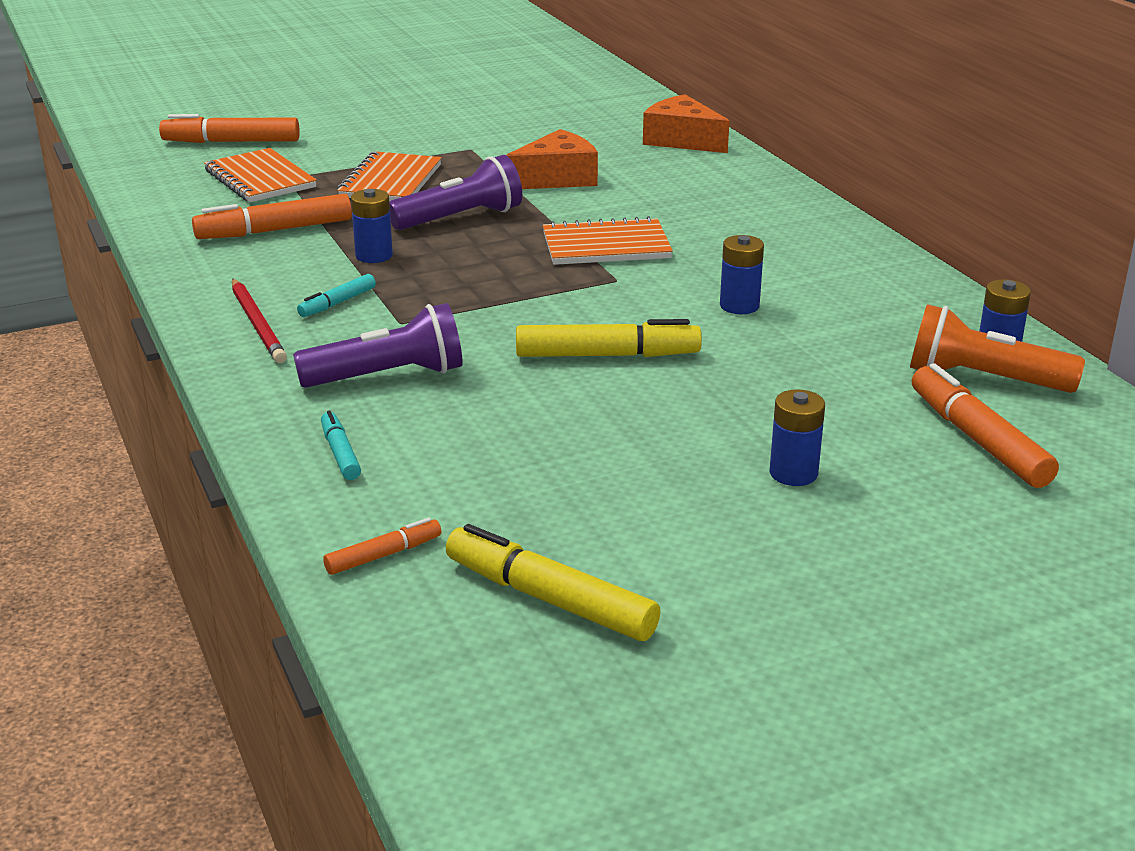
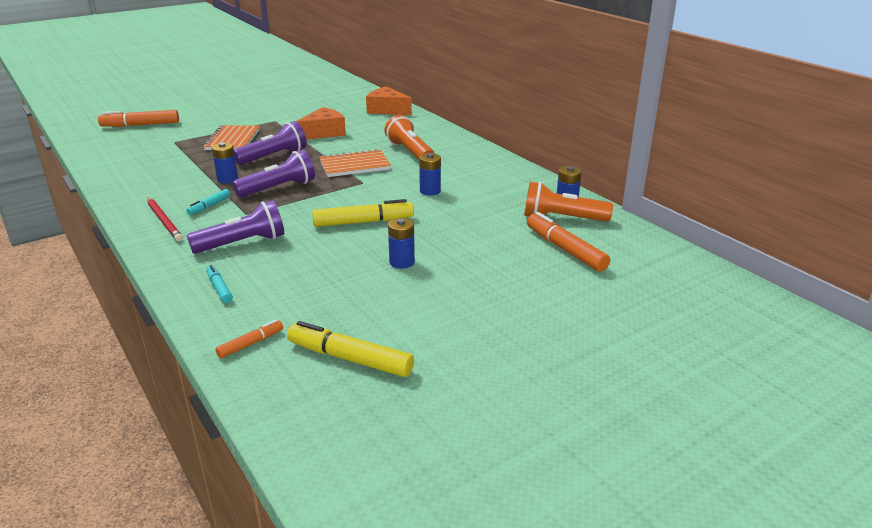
camera: 10 degrees left, 0 degrees up
orange marker [192,194,352,239] -> none
orange notebook [204,148,317,202] -> none
blue battery [770,389,825,486] -> blue battery moved to [388,218,415,268]
none -> purple flashlight [232,150,315,198]
none -> orange flashlight [384,115,434,160]

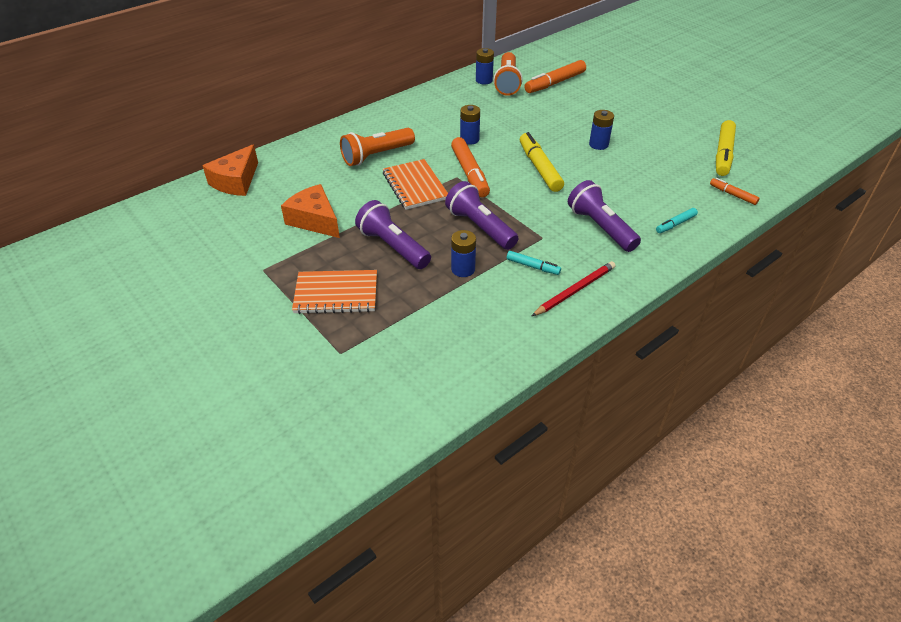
camera: 95 degrees left, 15 degrees up
orange marker [98,110,179,127] -> orange marker moved to [451,137,490,197]

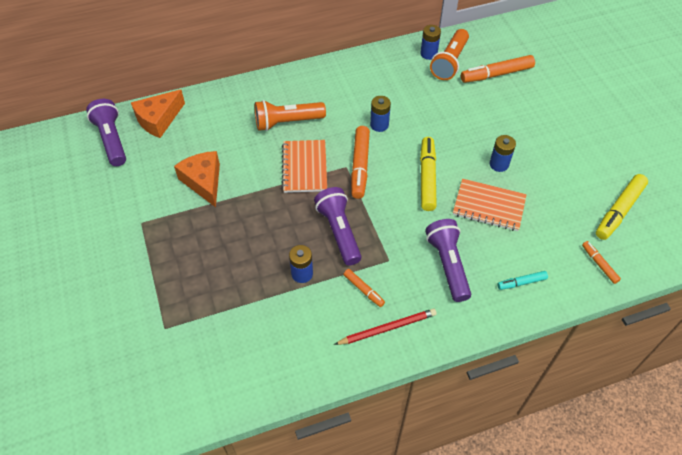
camera: 20 degrees right, 10 degrees up
orange notebook [292,270,377,314] -> orange notebook moved to [453,179,527,231]
purple flashlight [355,200,431,269] -> purple flashlight moved to [86,99,126,166]
turquoise marker [507,251,561,275] -> orange marker [343,269,385,307]

